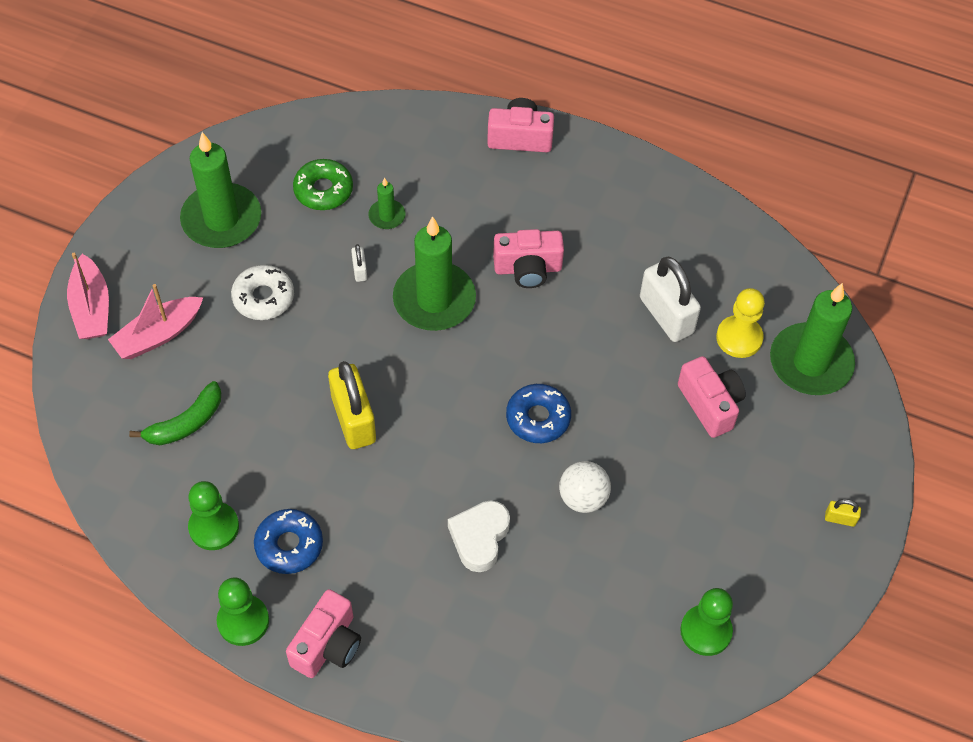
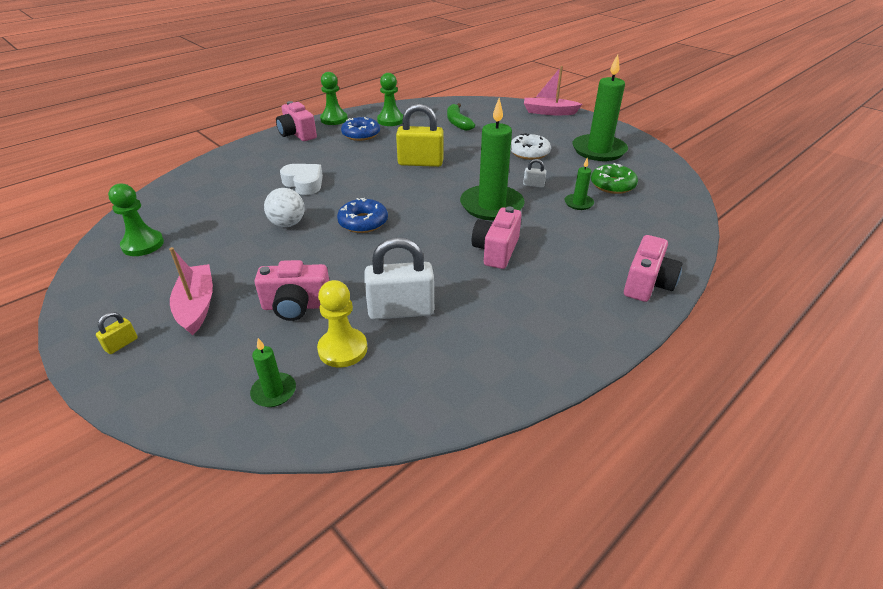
camera: 115 degrees right, 20 degrees down
pink boat [108,284,203,359] -> pink boat moved to [169,247,213,335]
green candle [770,283,855,395] -> green candle [250,338,296,407], size x0.46

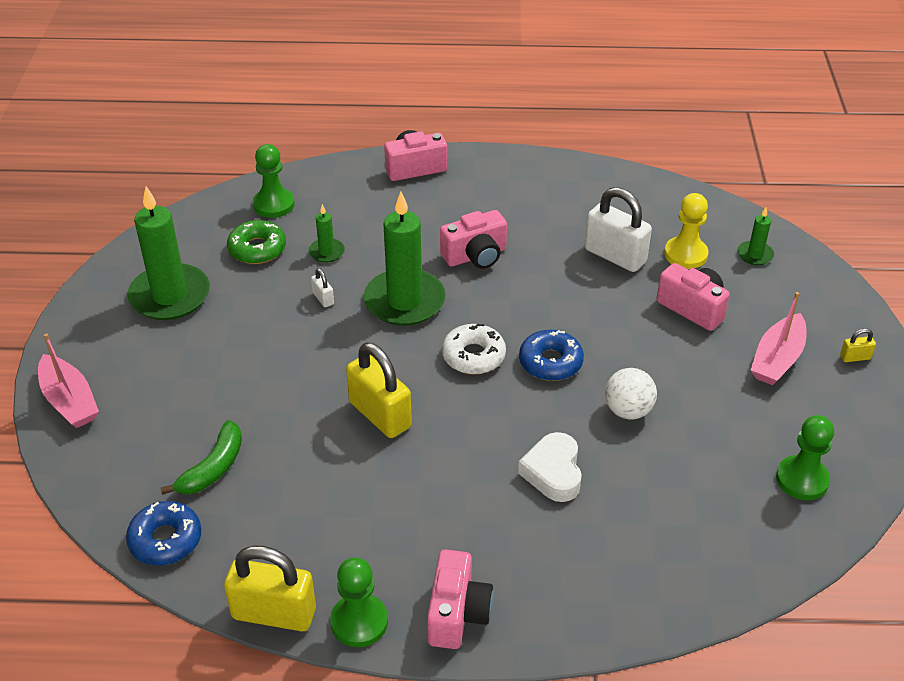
camera: 135 degrees left, 5 degrees up
blue donut [341,117,380,141] -> blue donut moved to [126,501,201,565]
green pawn [377,73,403,126] -> green pawn moved to [253,144,295,218]
white donut [510,133,551,160] -> white donut moved to [442,324,506,374]
none -> yellow padlock [224,545,316,632]

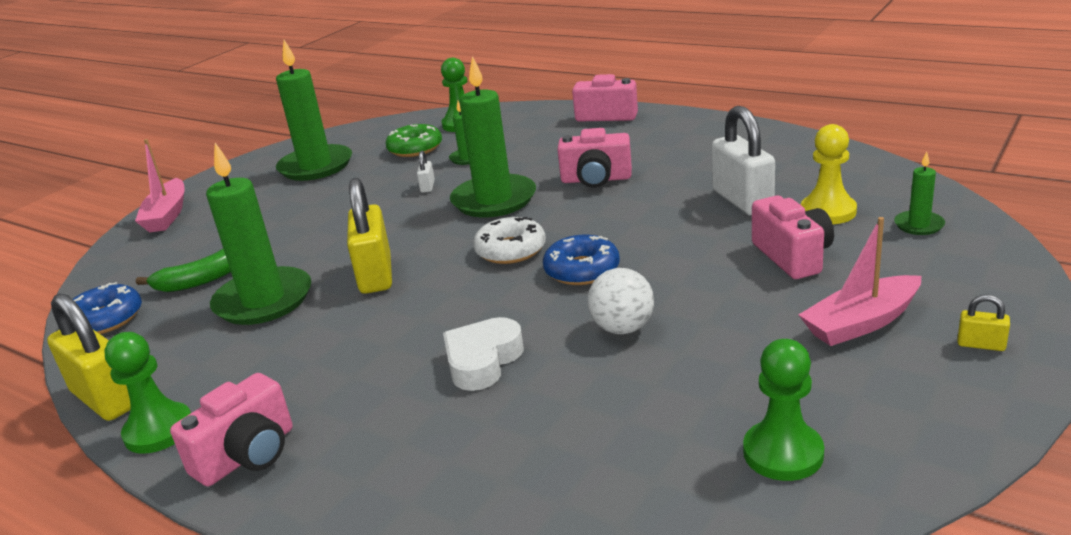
camera: 35 degrees right, 15 degrees down
none -> green candle [206,143,311,325]

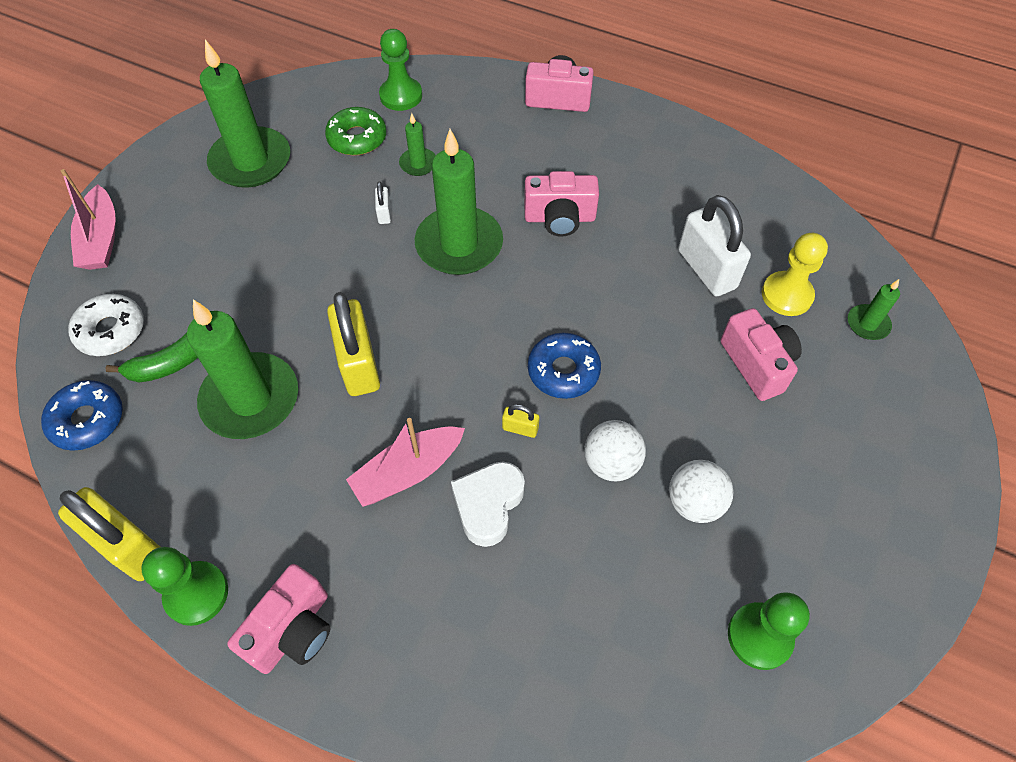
camera: 10 degrees left, 30 degrees up
white donut [473,217,546,264] -> white donut moved to [68,294,144,356]
pink boat [798,217,921,346] -> pink boat moved to [346,418,465,507]
yellow padlock [958,295,1010,351] -> yellow padlock moved to [502,404,539,438]
none -> white ball [669,460,734,523]

